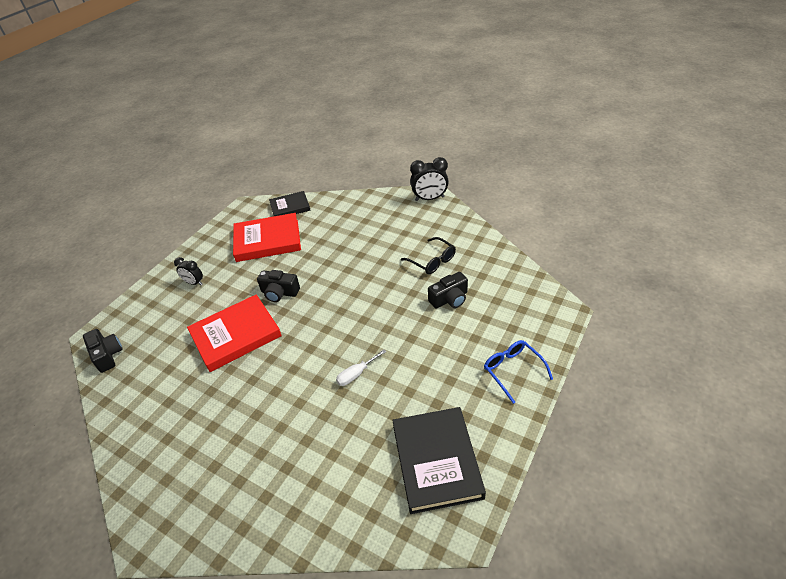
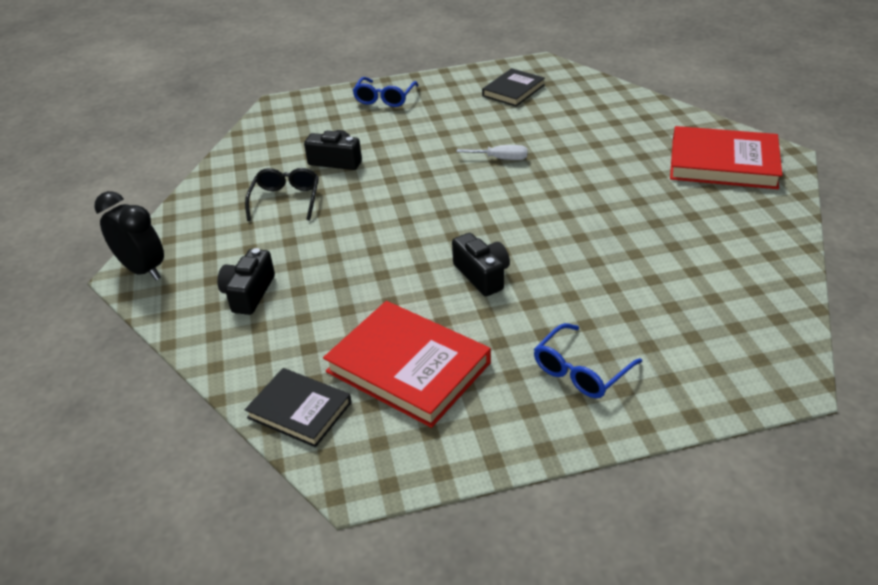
camera: 135 degrees left, 5 degrees down
black camera [83,329,123,373] -> black camera moved to [217,248,275,315]
black clock [174,257,203,285] -> blue glasses [534,323,642,398]
red book [187,294,282,372] -> red book moved to [670,126,783,189]
black book [392,407,486,514] -> black book [482,68,545,106], size x0.60

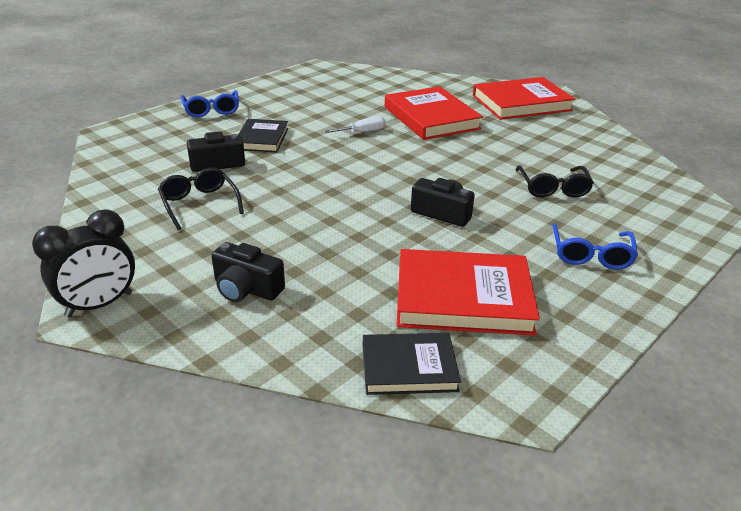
camera: 35 degrees left, 5 degrees down
black clock [95,191,164,280] -> black clock turned 135 degrees clockwise [32,209,135,317]
black camera [217,248,275,315] -> black camera turned 45 degrees counterclockwise [211,242,285,302]
black book [482,68,545,106] -> black book moved to [239,119,288,153]
none -> red book [385,86,483,140]
none -> black glasses [516,165,594,198]

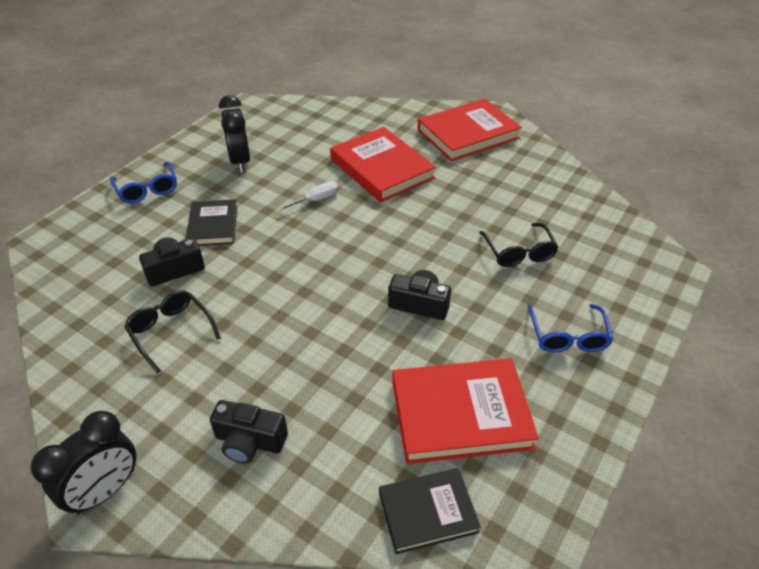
camera: 10 degrees left, 10 degrees up
none -> black clock [219,95,250,172]

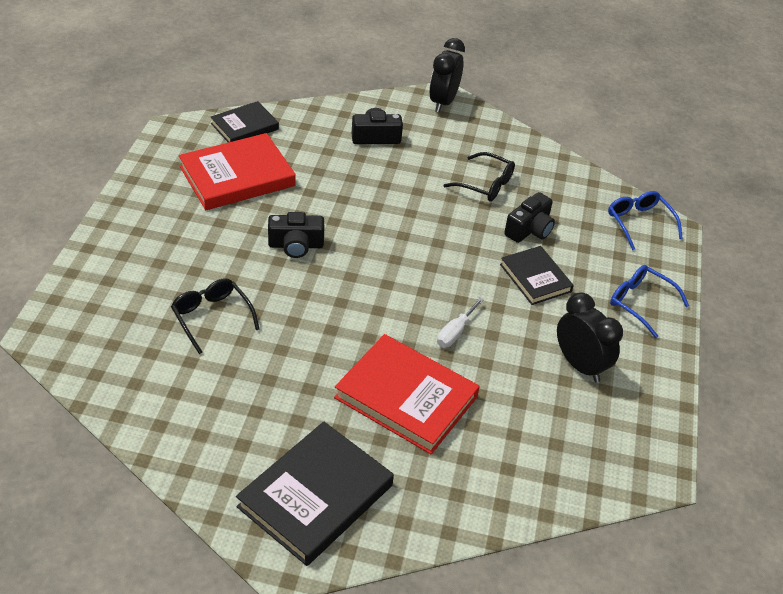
camera: 155 degrees right, 0 degrees up
red book [417,99,522,161] -> black book [236,421,394,566]
blue glasses [528,304,613,353] -> blue glasses moved to [608,191,683,250]

